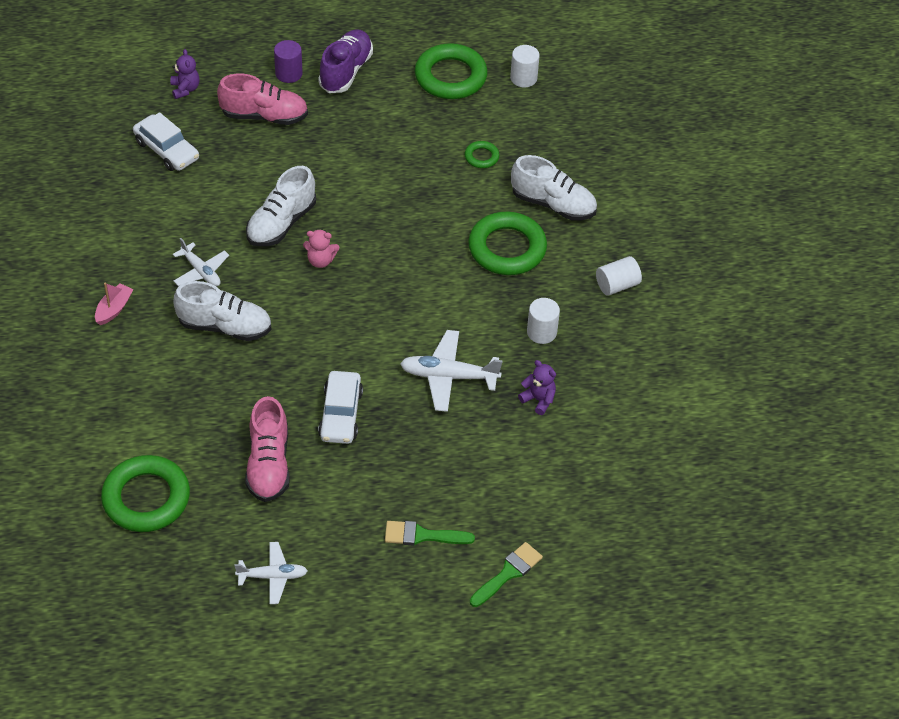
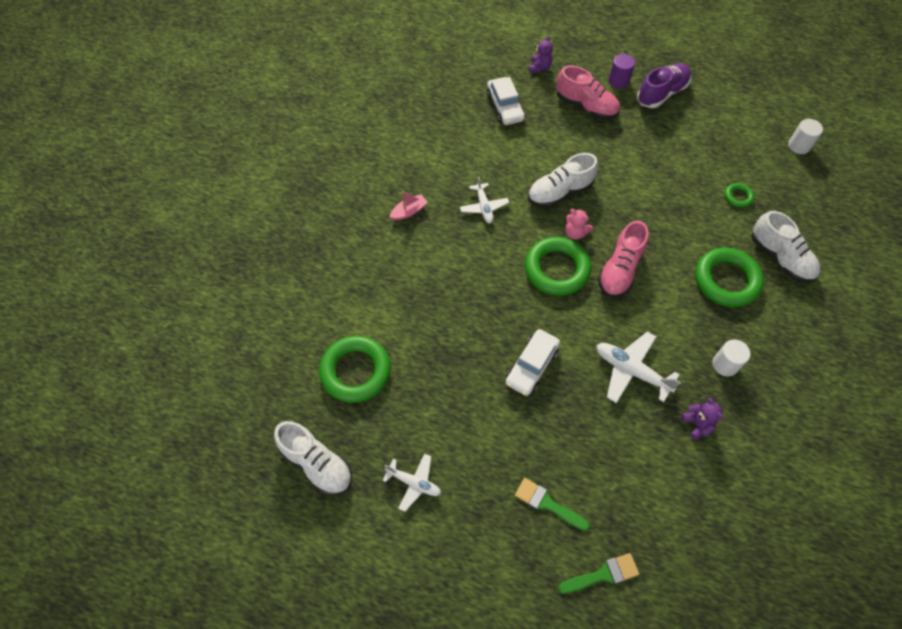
camera: 30 degrees right, 10 degrees up
white shoe [173,281,272,341] -> white shoe moved to [274,421,352,495]
pink shoe [245,396,290,502] -> pink shoe moved to [598,220,648,298]
green ring [415,43,488,99] -> green ring moved to [525,237,591,296]
white cylinder [596,256,642,296] -> none

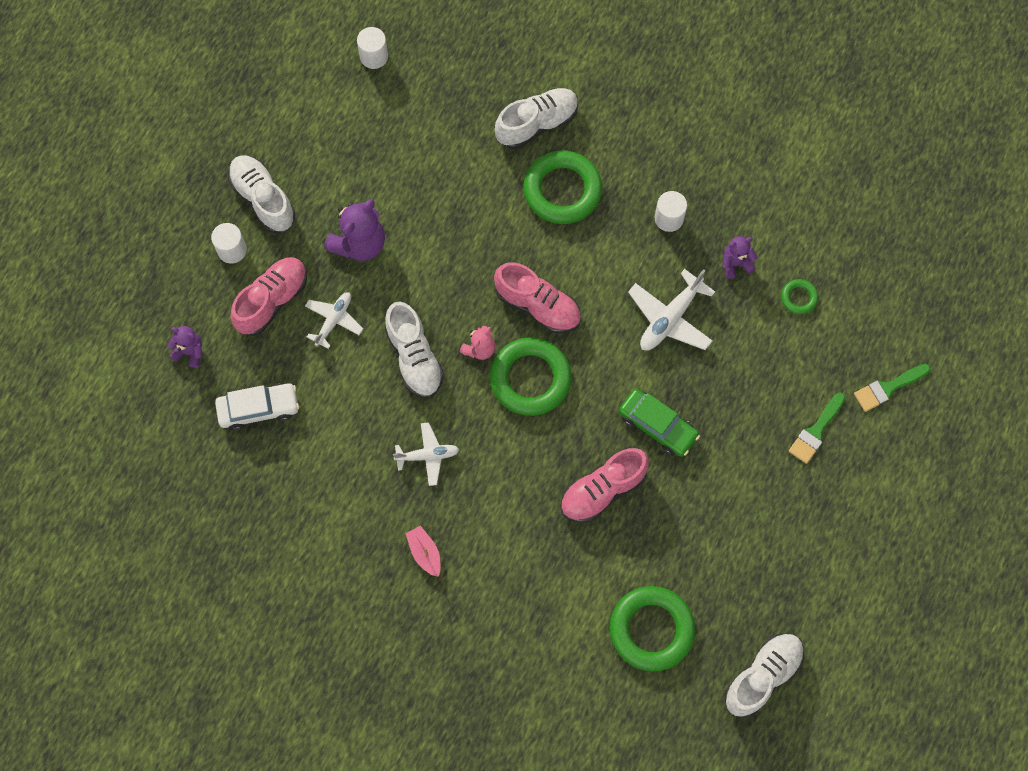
camera: 85 degrees left, 10 degrees up
white plane [382,454,441,512] -> white plane moved to [305,292,363,349]
white car [506,329,560,396] -> green car [619,389,700,457]
green brush [558,553,639,594] -> green brush turned 105 degrees counterclockwise [854,364,931,412]
purple cylinder [609,54,635,89] -> white cylinder [211,223,247,264]
purple shoe [637,63,691,108] -> white shoe [228,155,295,233]
green ring [725,183,754,208] -> green ring moved to [781,279,818,314]
none -> purple teddy bear [324,199,385,261]
none -> pink shoe [560,448,649,523]

